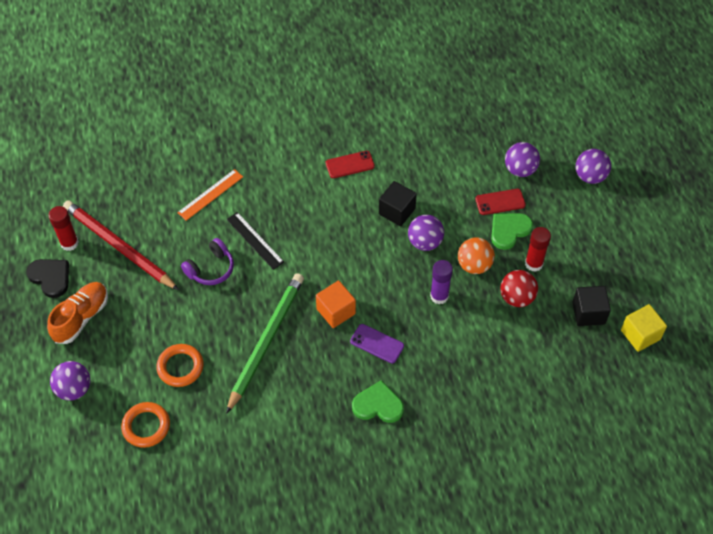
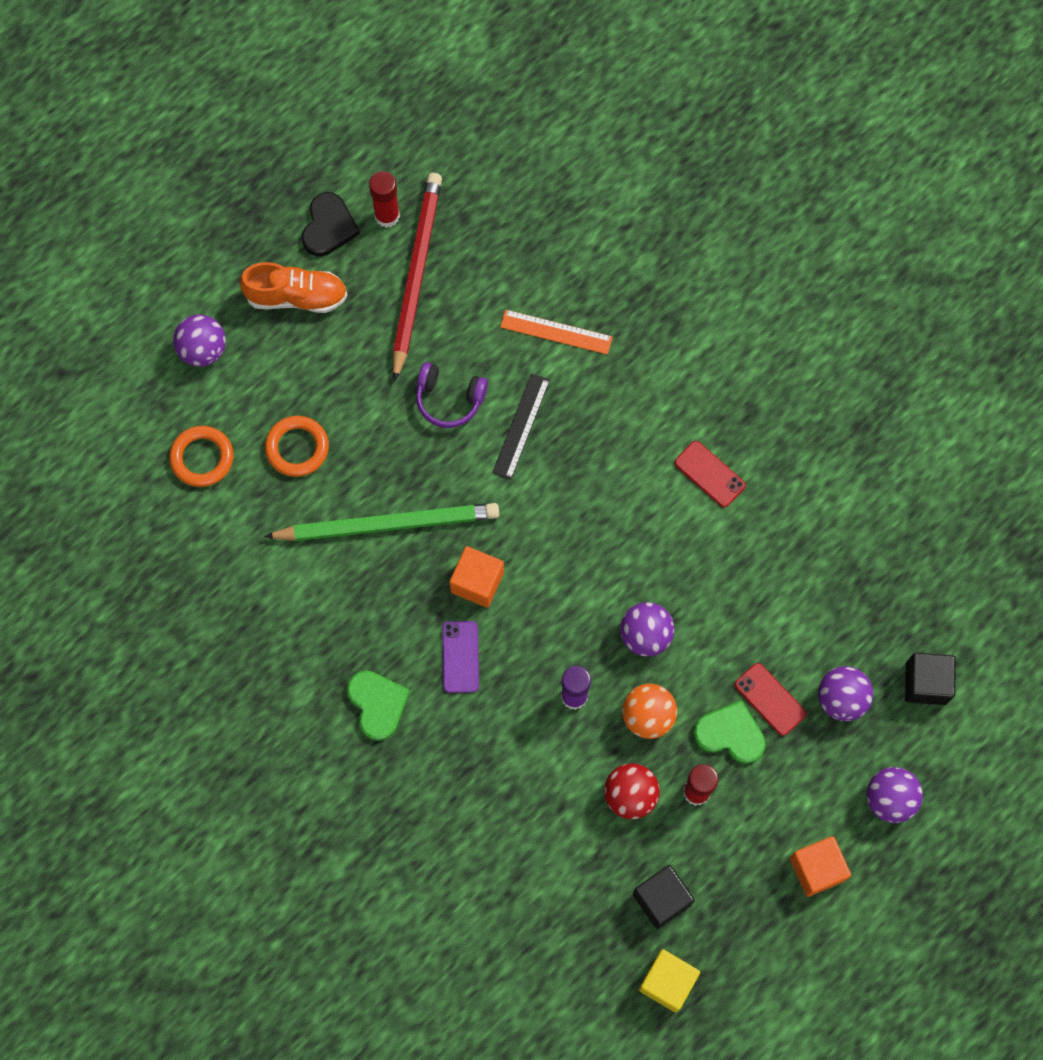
camera: 60 degrees right, 15 degrees up
black cube [379,181,417,226] -> black cube moved to [905,653,956,705]
none -> orange cube [790,836,851,897]

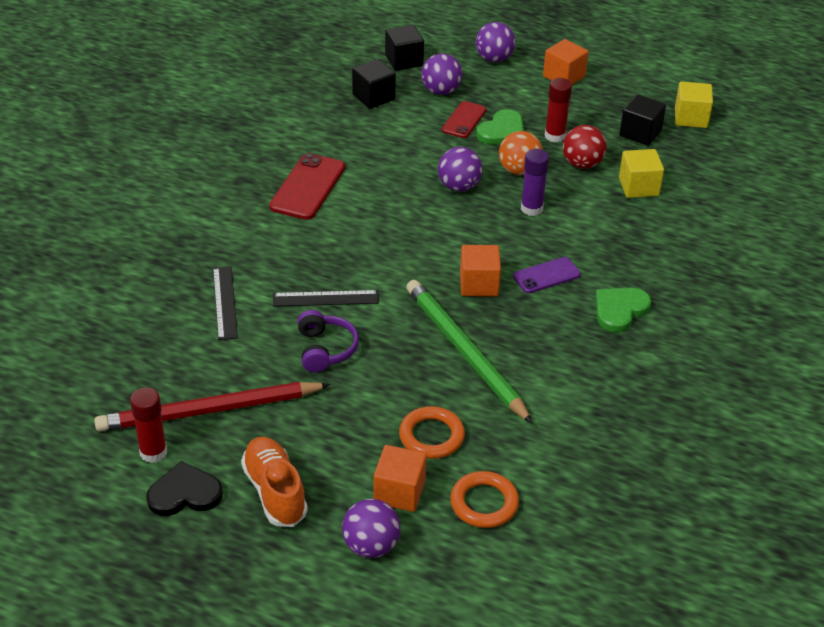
camera: 115 degrees left, 30 degrees down
orange ruler [500,310,613,355] -> black ruler [213,266,238,340]
red phone [675,441,746,508] -> red phone [269,153,345,220], size x1.59
green heart [693,700,765,764] -> green heart turned 135 degrees counterclockwise [476,109,524,145]
none -> black cube [352,59,396,109]
none -> orange cube [373,445,426,512]
none -> yellow cube [619,149,664,198]

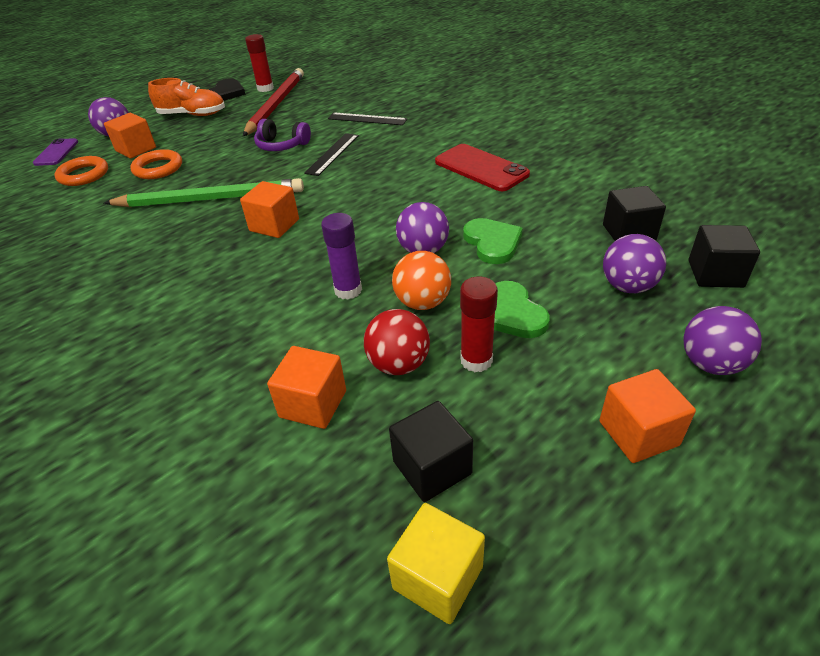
camera: 120 degrees right, 0 degrees up
red phone [442,101,486,138] -> none
purple phone [513,257,581,293] -> purple phone moved to [33,138,78,166]
green heart [596,288,651,332] -> green heart moved to [463,218,523,264]
yellow cube [619,149,664,198] -> orange cube [267,346,346,429]

